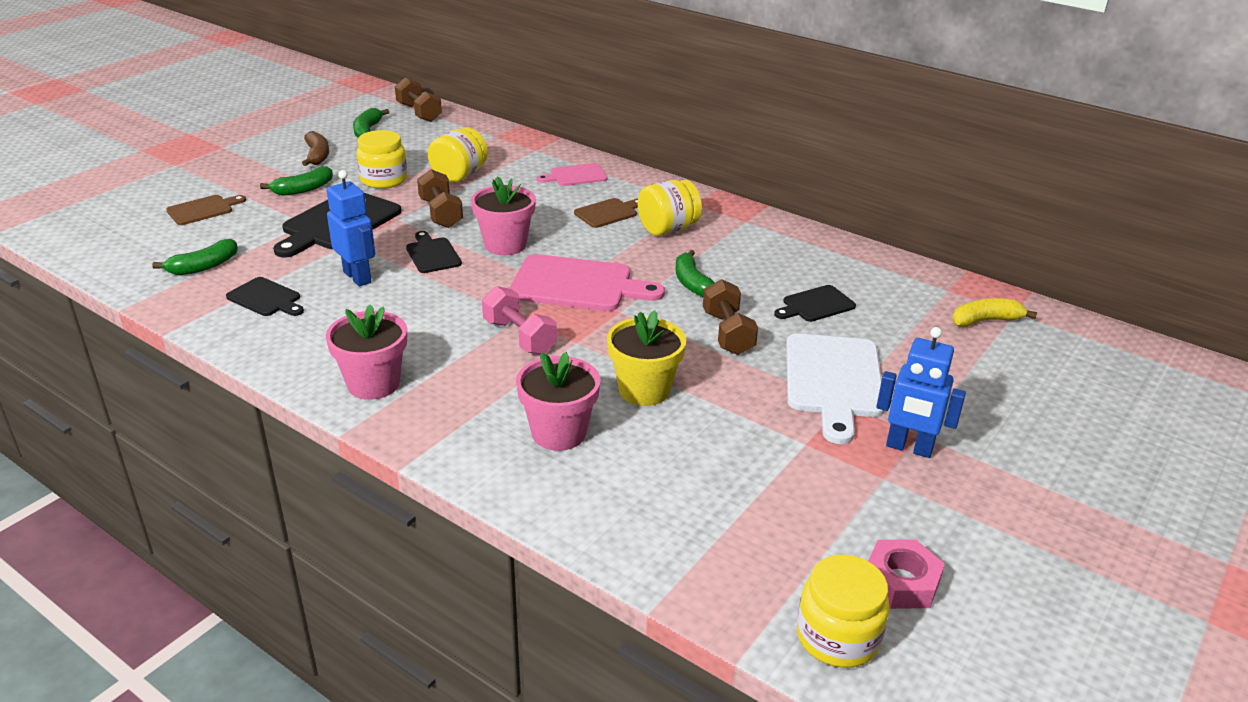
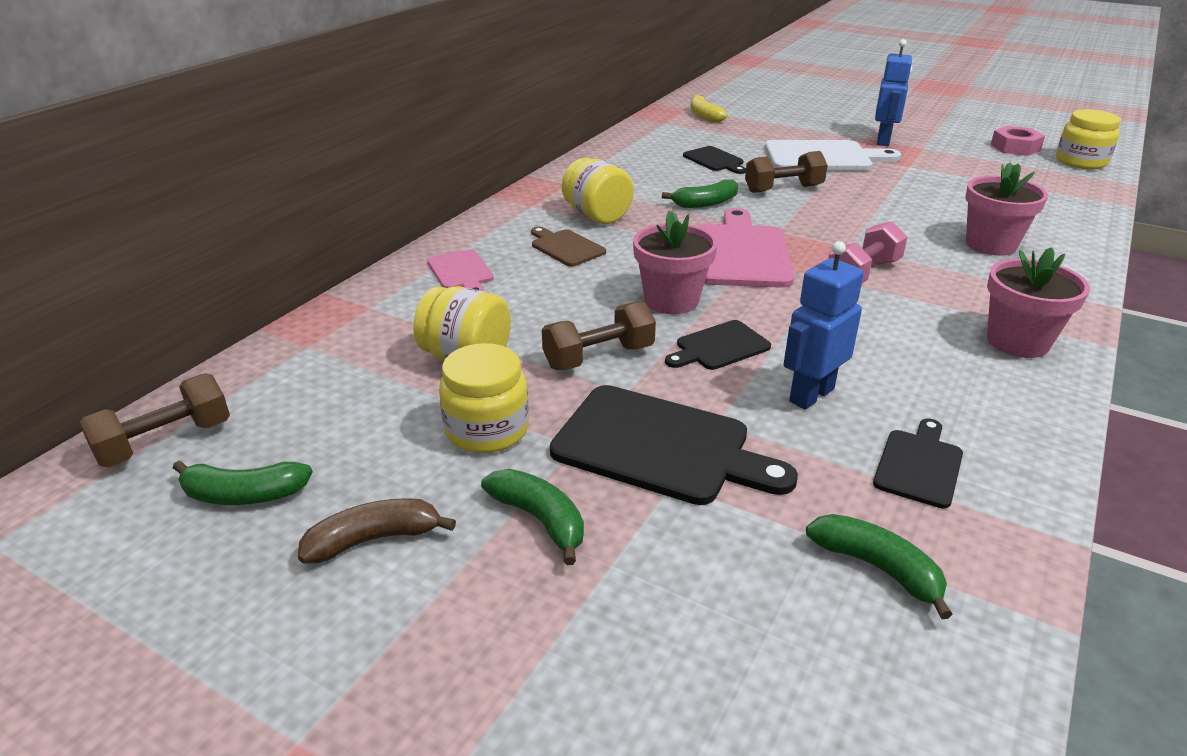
camera: 95 degrees left, 0 degrees up
brown cutting board [166,195,246,225] -> none
yellow flower pot [607,310,686,406] -> none

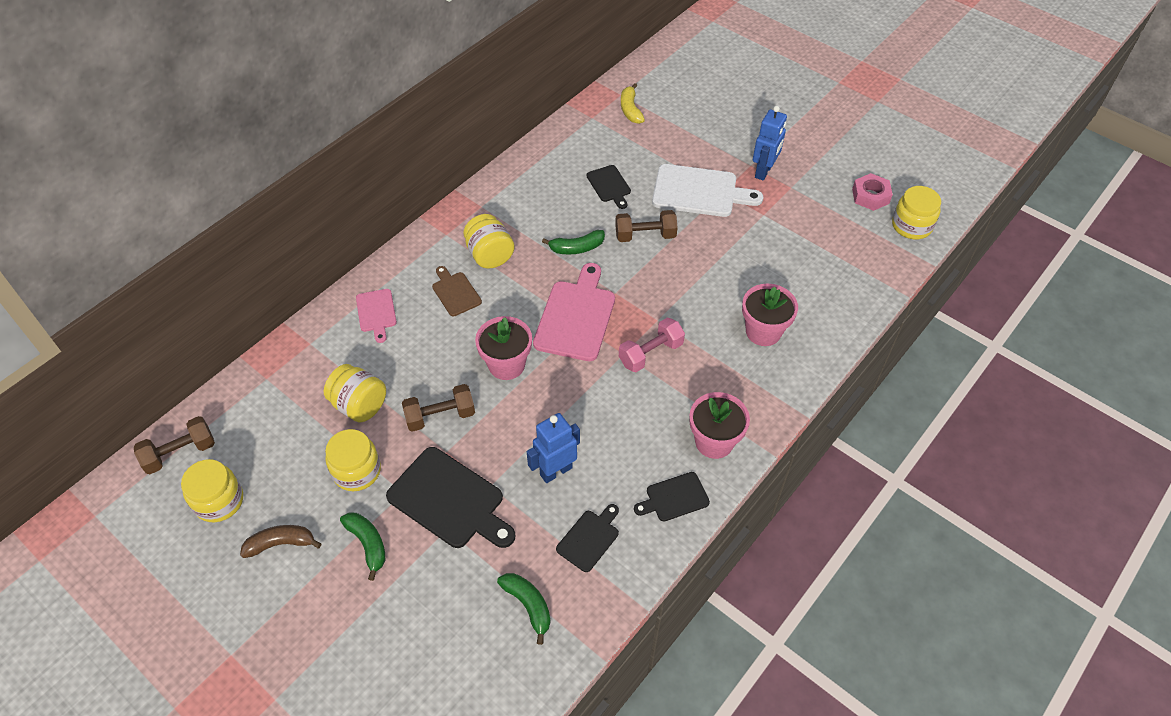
camera: 10 degrees right, 20 degrees up
green banana [173,461,313,505] -> yellow jar [181,459,243,522]
black cutting board [665,320,771,370] -> black cutting board moved to [634,472,710,522]

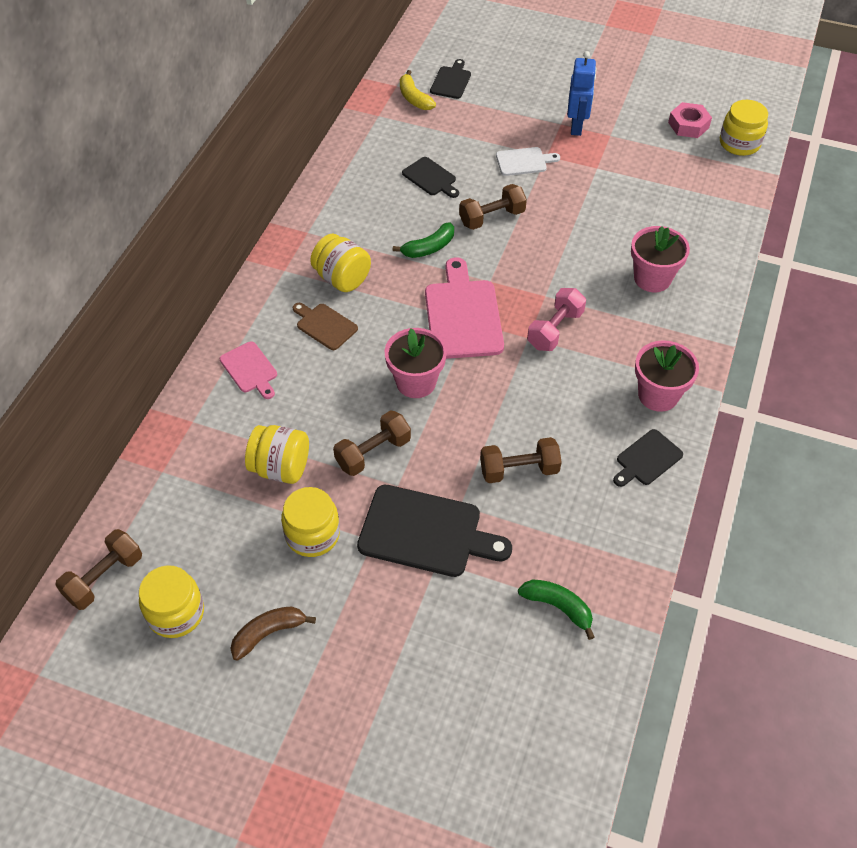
camera: 20 degrees left, 0 degrees up
green banana [340,513,385,581] -> none
blue robot [527,413,580,483] -> brown dumbbell [480,437,562,483]
black cutting board [556,504,619,572] -> black cutting board moved to [430,59,471,99]
white cutting board [652,164,763,217] -> white cutting board [496,147,560,176], size x0.55

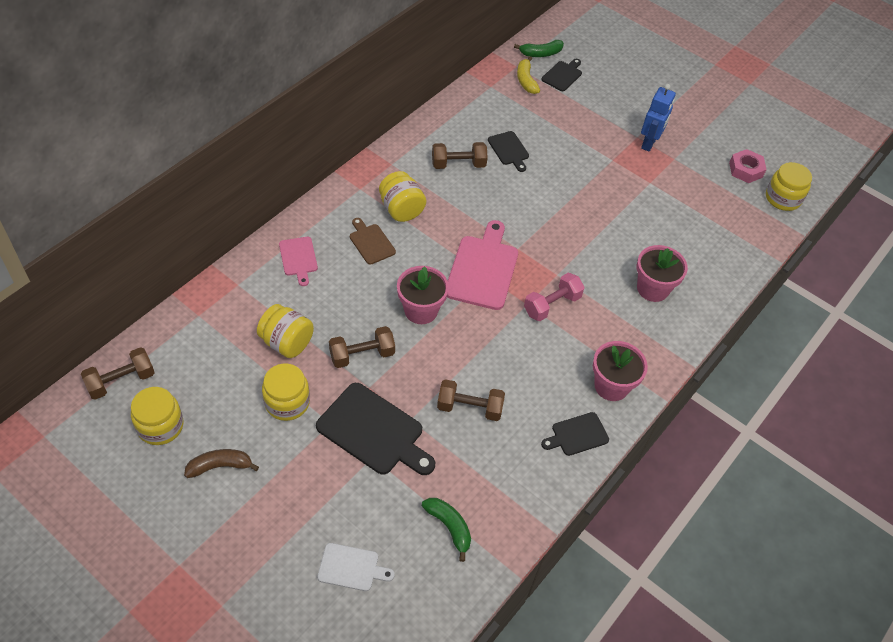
camera: 15 degrees right, 0 degrees up
green banana [393,222,454,258] -> green banana moved to [514,40,564,57]
brown dumbbell [459,184,527,230] -> brown dumbbell moved to [432,142,488,169]
white cutting board [496,147,560,176] -> white cutting board moved to [317,543,394,591]

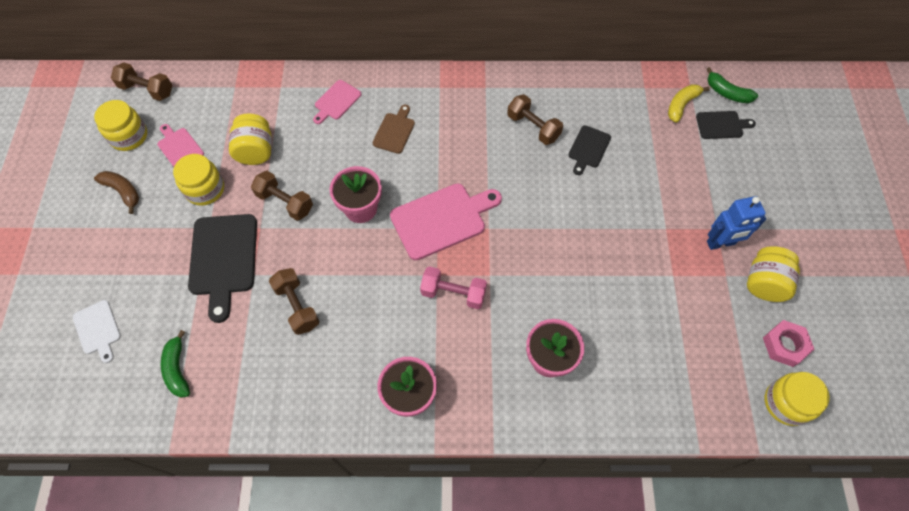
camera: 55 degrees right, 10 degrees up
yellow jar [379,171,426,222] -> yellow jar moved to [747,246,800,302]
green banana [422,498,471,562] -> green banana turned 150 degrees clockwise [161,330,190,398]
black cutting board [541,412,609,456] -> none
none -> pink cutting board [157,124,204,167]

